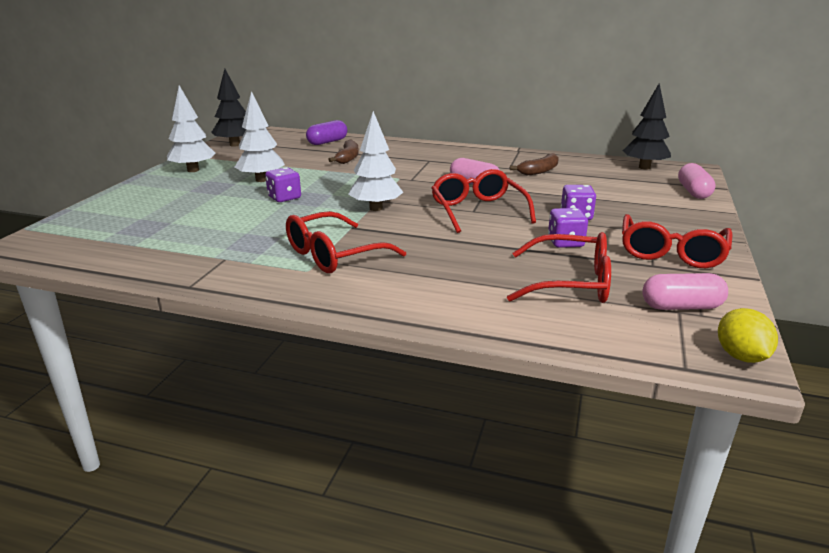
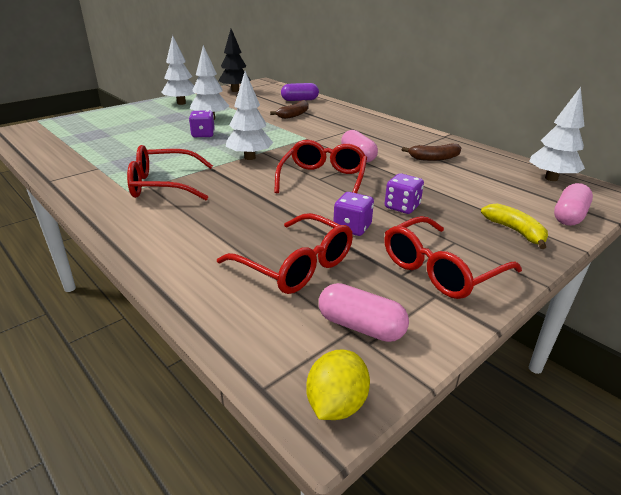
camera: 30 degrees right, 5 degrees up
black tree [623,83,671,169] -> white tree [529,87,585,181]
none -> yellow banana [481,203,548,249]

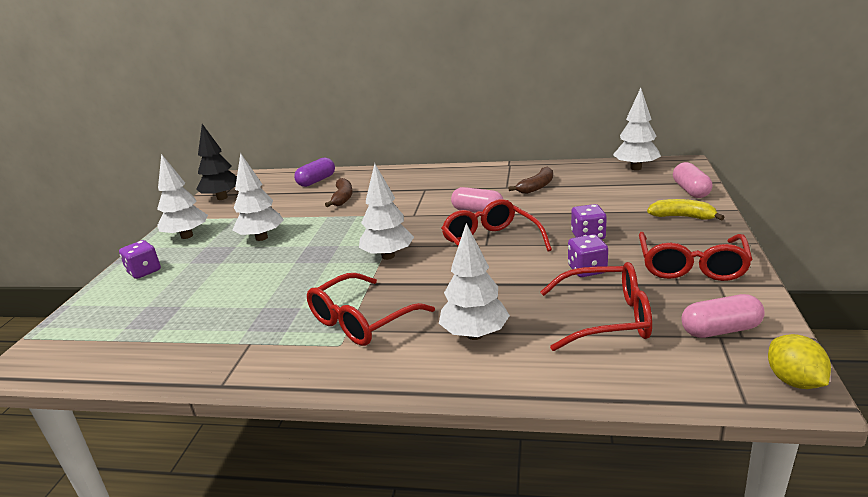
camera: 35 degrees left, 5 degrees down
purple dice [189,110,215,137] -> purple dice moved to [119,240,161,279]
none -> white tree [439,223,510,340]

